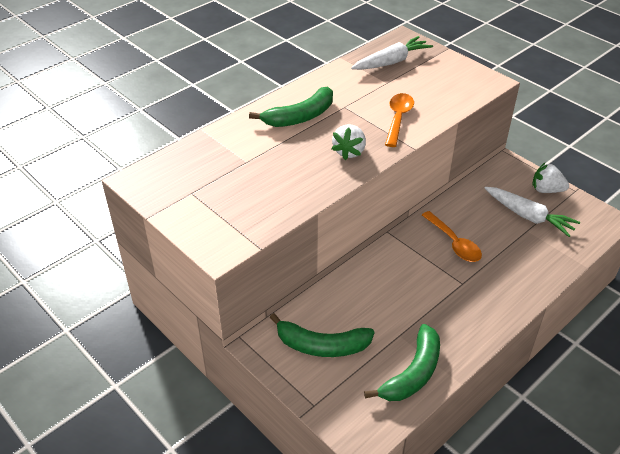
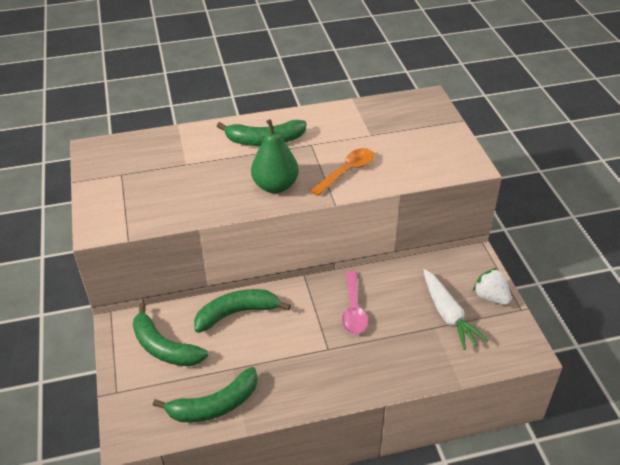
camera: 30 degrees right, 0 degrees up
white strawberry [331,124,366,160] -> green pear [251,119,299,193]
white carrot [351,36,433,70] -> none
orange spoon [422,211,482,262] -> pink spoon [342,271,368,335]
none -> green banana [194,289,291,333]

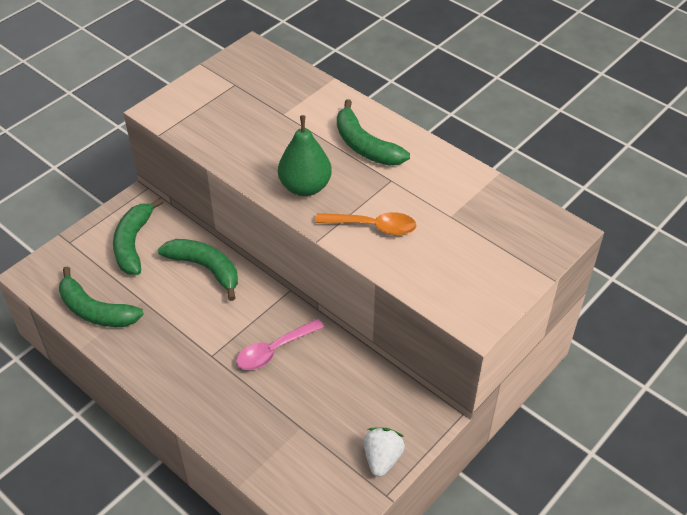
camera: 55 degrees right, 5 degrees up
white carrot [423,269,488,350] -> none

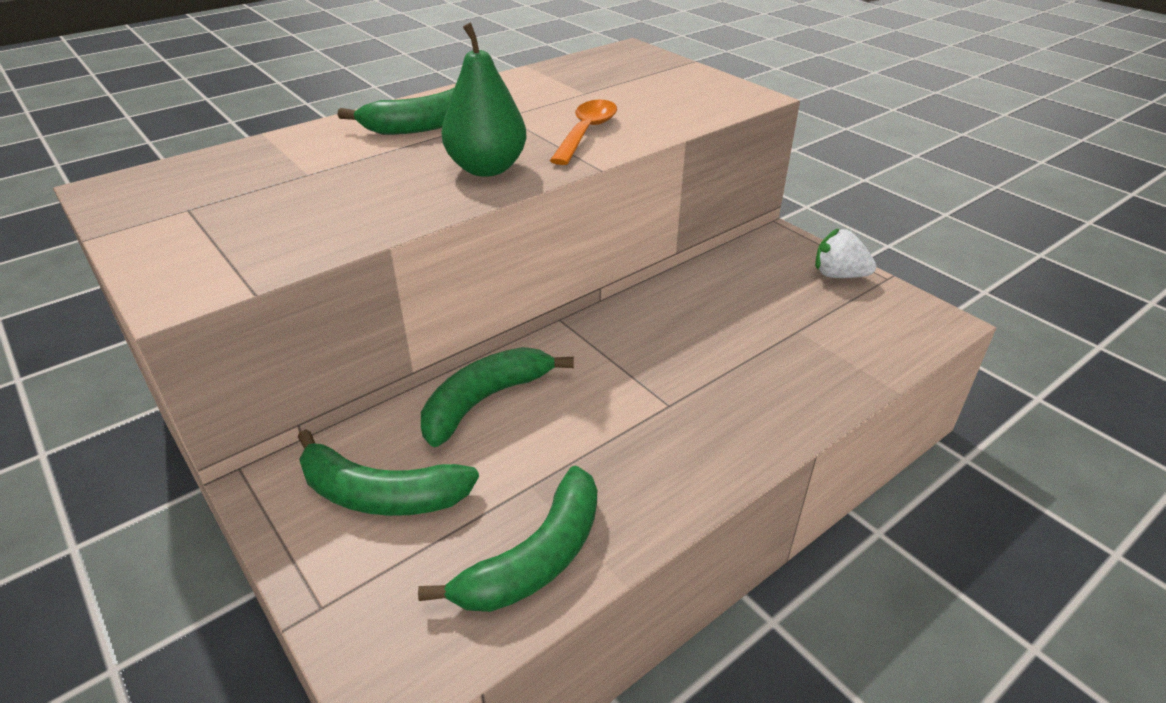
camera: 80 degrees left, 10 degrees down
pink spoon [236,319,324,370] -> none

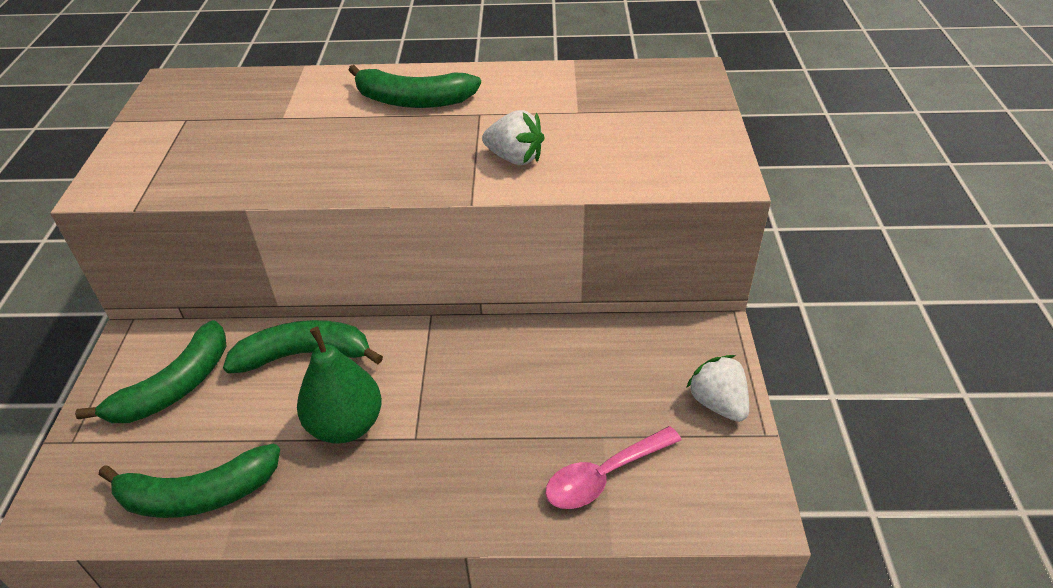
camera: 40 degrees right, 5 degrees up
green banana [298,429,479,516] -> green banana turned 105 degrees counterclockwise [75,320,226,423]
green pear [442,23,527,177] -> green pear moved to [297,327,382,444]
orange spoon [550,100,617,165] -> white strawberry [482,110,545,165]
none -> pink spoon [545,426,681,509]

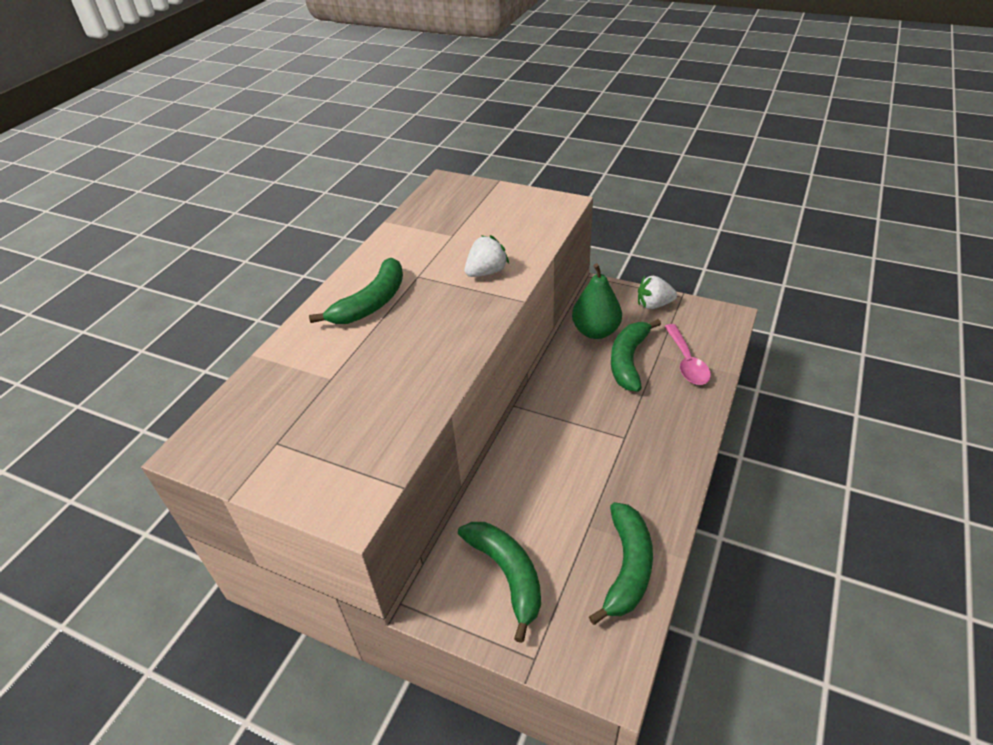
camera: 65 degrees left, 0 degrees up
green banana [223,320,383,374] -> green banana moved to [611,319,661,392]
green pear [297,327,382,444] -> green pear moved to [572,263,622,339]

